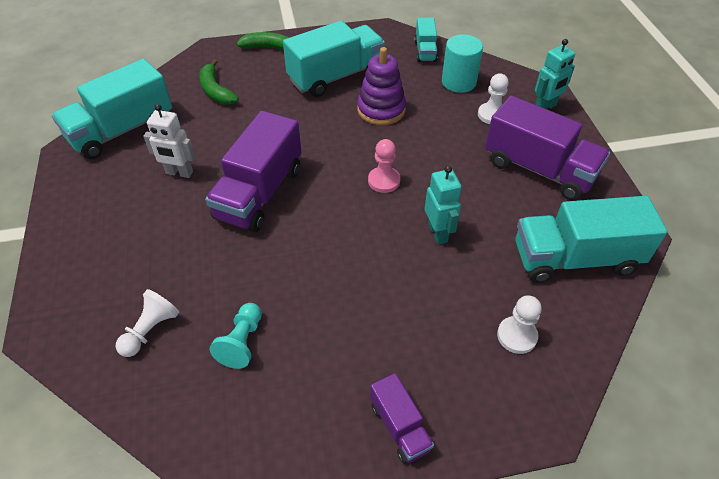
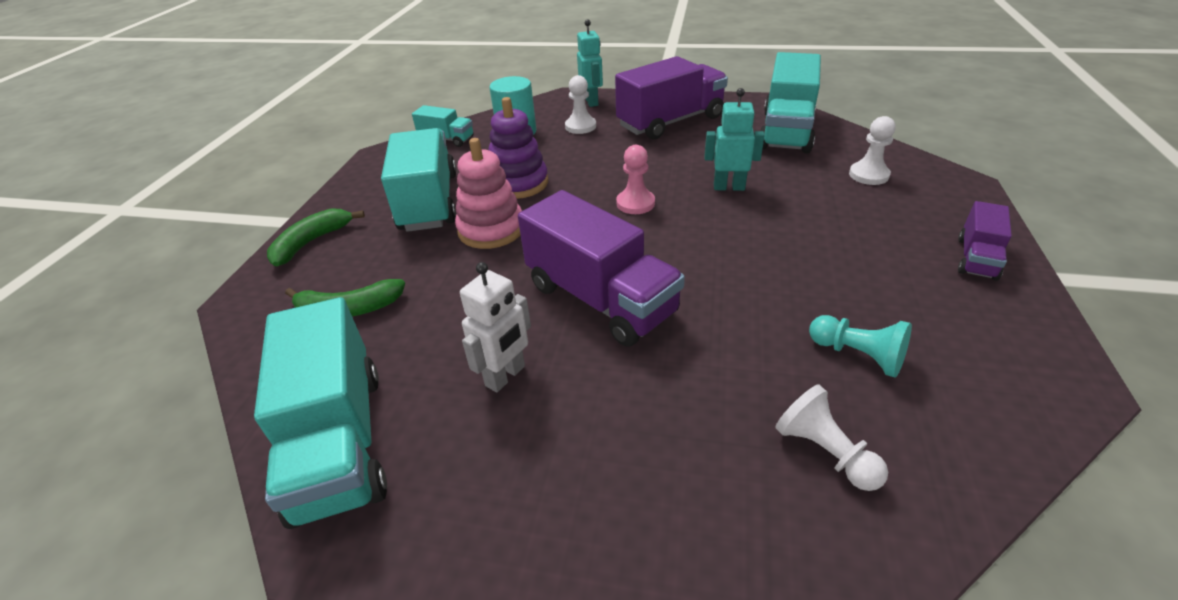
camera: 65 degrees left, 10 degrees down
purple truck [370,373,434,464] -> purple truck turned 120 degrees clockwise [958,201,1012,281]
none -> pink stacking toy [455,138,522,249]

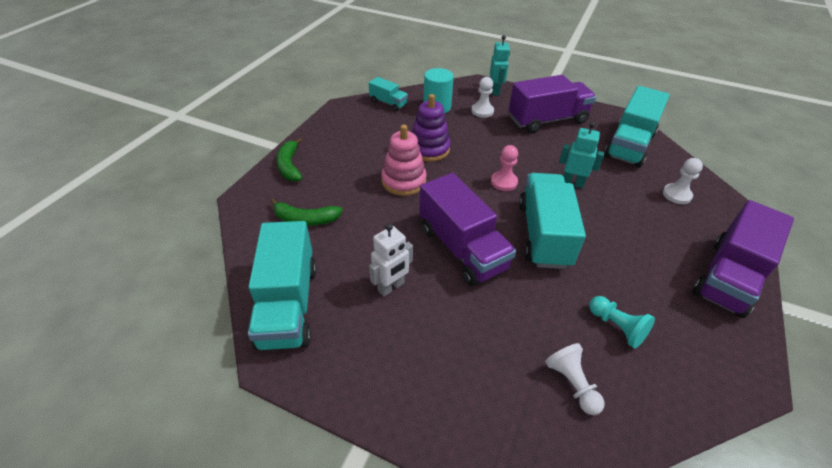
camera: 10 degrees right, 5 degrees up
green banana [267,208,365,267] -> green banana turned 60 degrees counterclockwise [277,138,302,182]
turquoise truck [381,128,457,232] -> turquoise truck moved to [519,173,586,269]
purple truck [958,201,1012,281] -> purple truck [693,200,794,318], size x1.95

